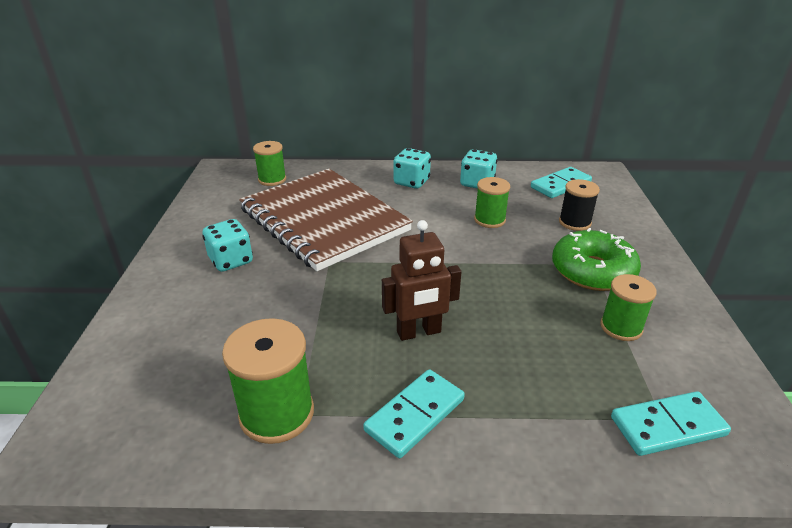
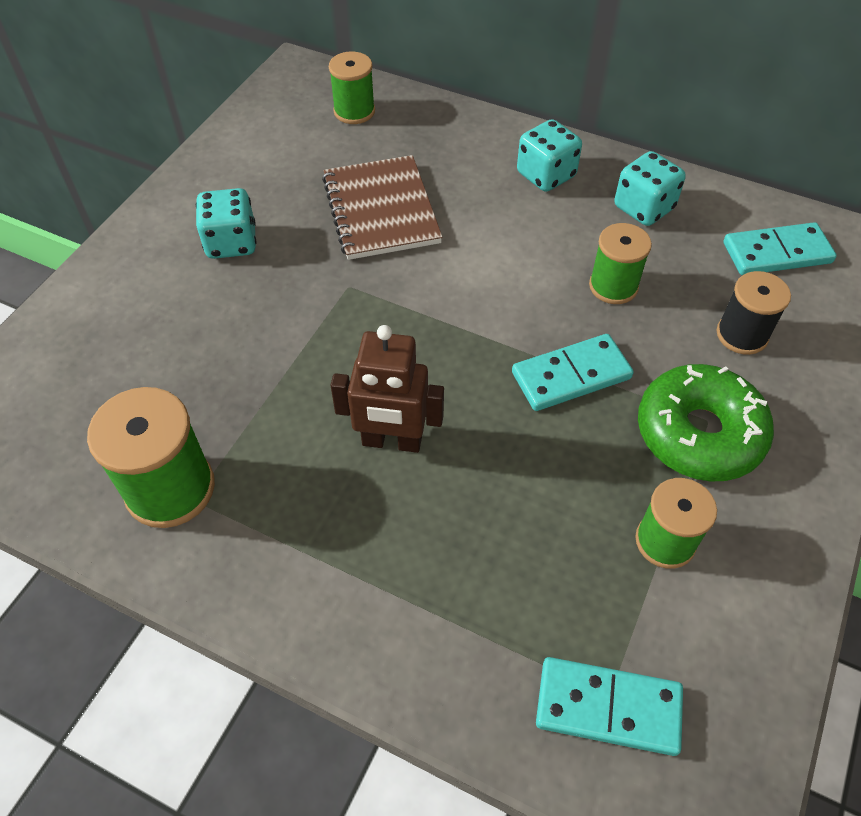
camera: 25 degrees right, 20 degrees up
brown notebook [239,169,413,271] -> brown notebook [322,155,442,260], size x0.58
turquoise domino [363,369,465,458] -> turquoise domino moved to [512,334,634,411]

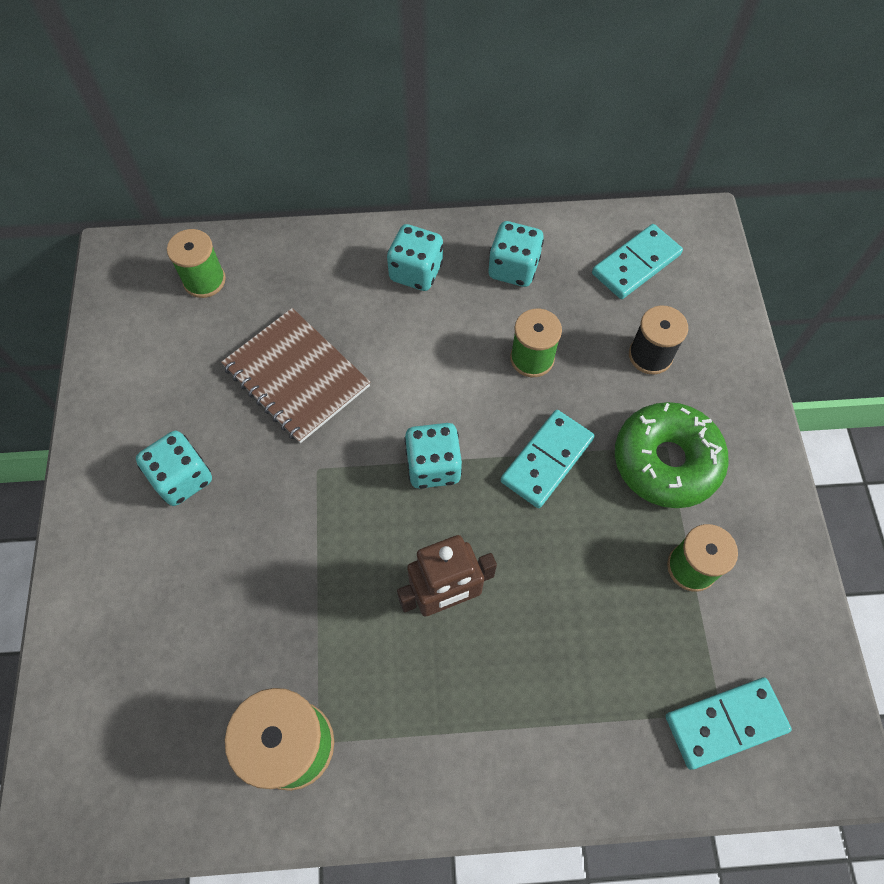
camera: 30 degrees left, 10 degrees up
none -> turquoise dice [404,423,462,489]

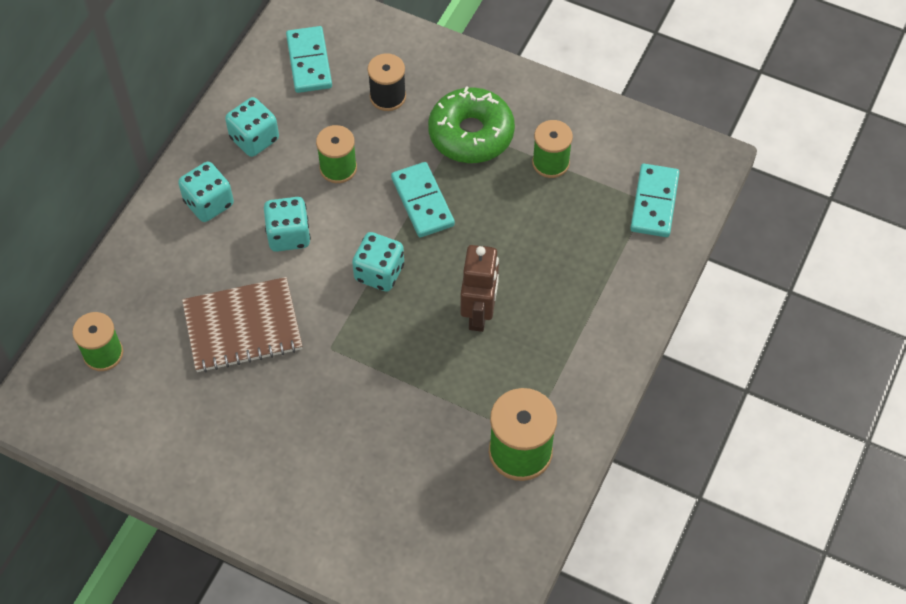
camera: 60 degrees left, 5 degrees down
turquoise dice [136,431,212,506] -> turquoise dice moved to [264,197,311,252]

